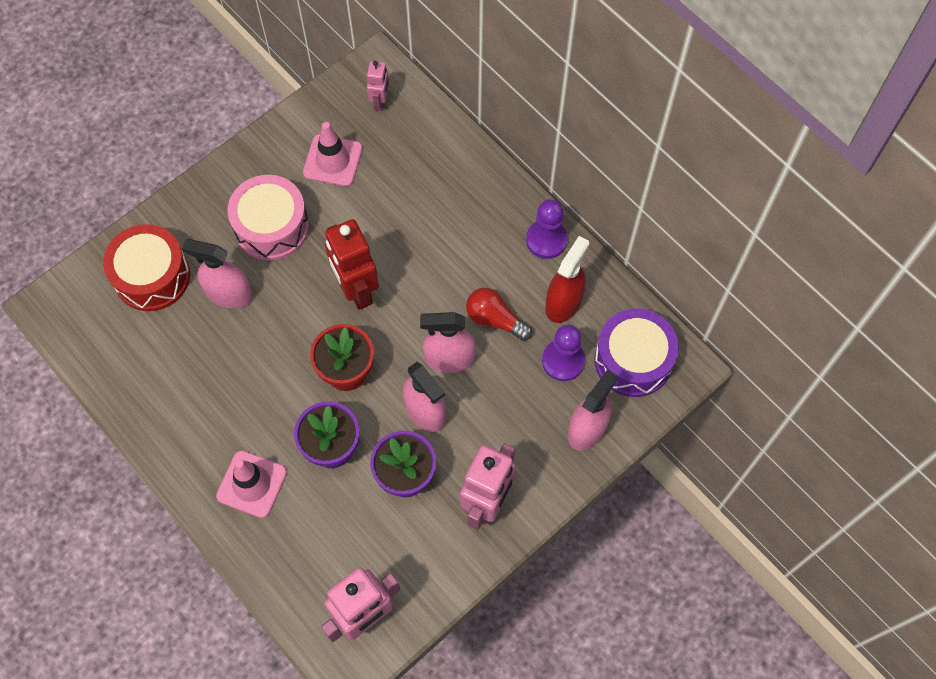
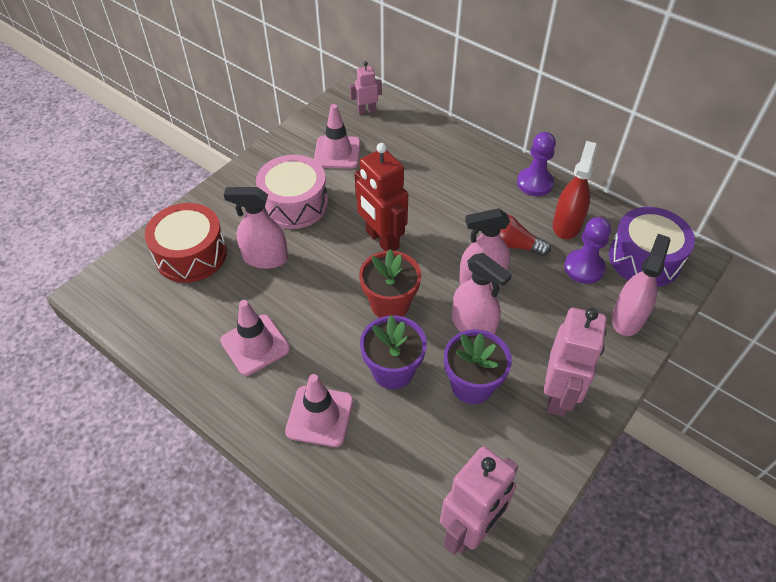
camera: 10 degrees left, 15 degrees down
pink robot [367,61,389,111] -> pink robot turned 105 degrees counterclockwise [350,61,382,115]
none -> pink traffic cone [220,300,290,376]

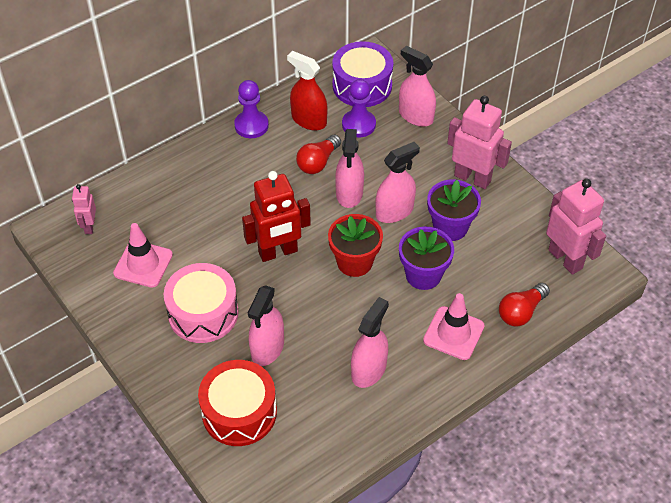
camera: 75 degrees left, 0 degrees up
pink traffic cone [220,300,290,376] -> pink spray bottle [351,297,389,388]
none -> red light bulb [499,283,550,327]

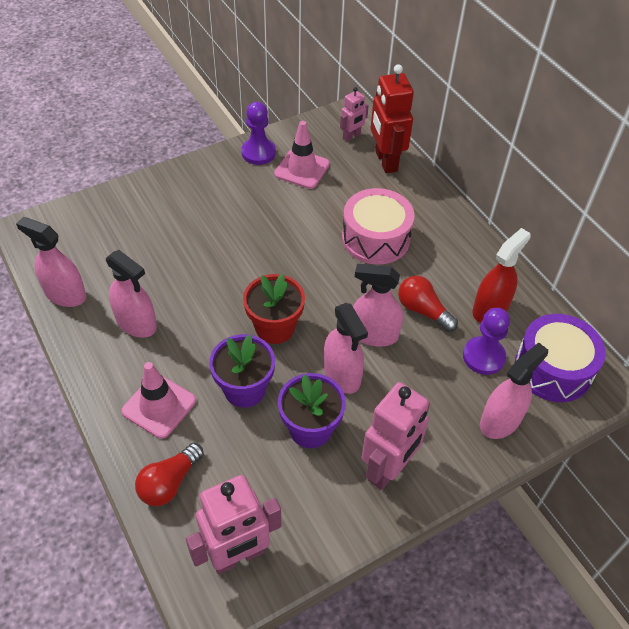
camera: 95 degrees right, 0 degrees up
pink robot [72,184,96,234] -> pink robot turned 135 degrees clockwise [340,87,369,142]
pink drum [164,263,239,343] -> pink drum moved to [342,188,415,265]
red drum [198,360,277,446] -> none
purple pawn [234,80,269,138] -> purple pawn moved to [241,102,276,165]
red robot [242,171,311,262] -> red robot moved to [371,64,414,173]
pink spray bottle [248,285,284,366] -> pink spray bottle moved to [16,217,86,307]
red light bulb [499,283,550,327] -> red light bulb turned 105 degrees counterclockwise [135,443,204,506]

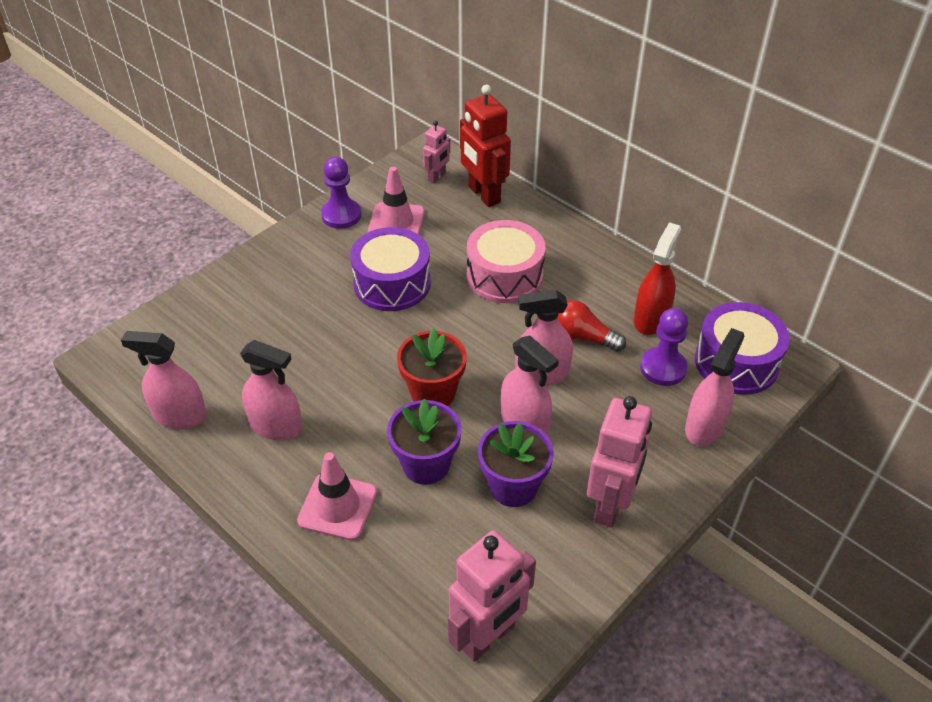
camera: 15 degrees left, 5 degrees down
red light bulb [135,443,204,506] -> none
none -> purple drum [350,227,431,311]

